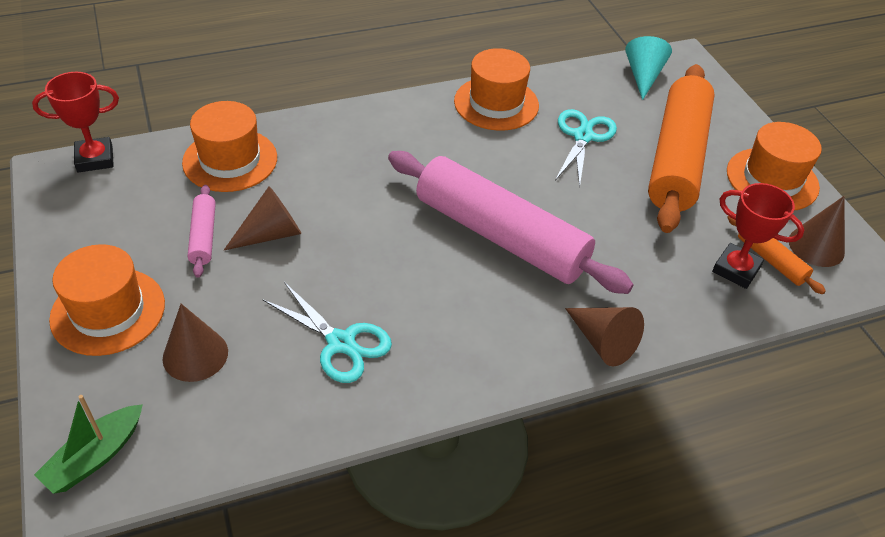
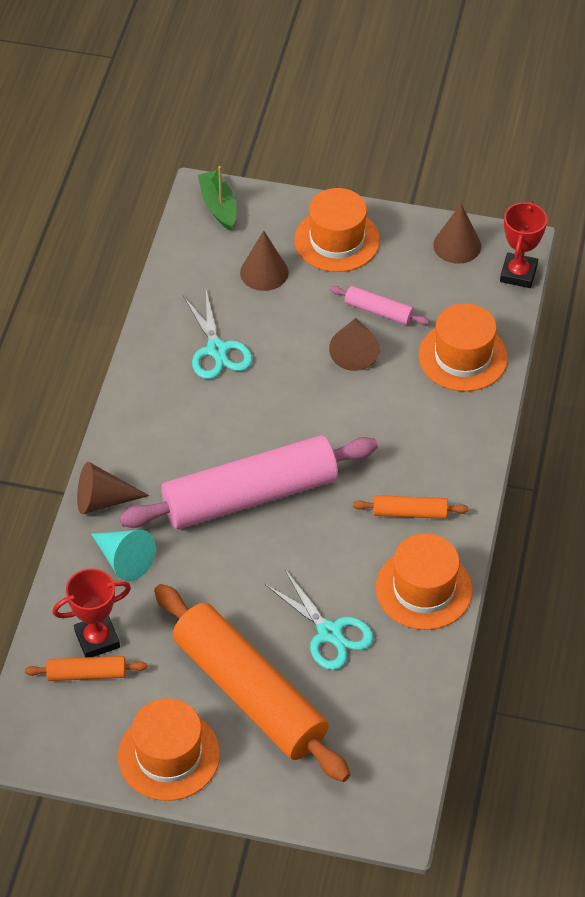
camera: 125 degrees right, 5 degrees up
turquoise scissors [263,282,392,383] -> turquoise scissors turned 90 degrees counterclockwise [183,291,252,379]
turquoise cone [625,36,672,100] -> turquoise cone moved to [91,530,156,581]
brown cone [789,196,845,267] -> brown cone moved to [433,203,481,264]
none -> orange rolling pin [353,495,469,519]

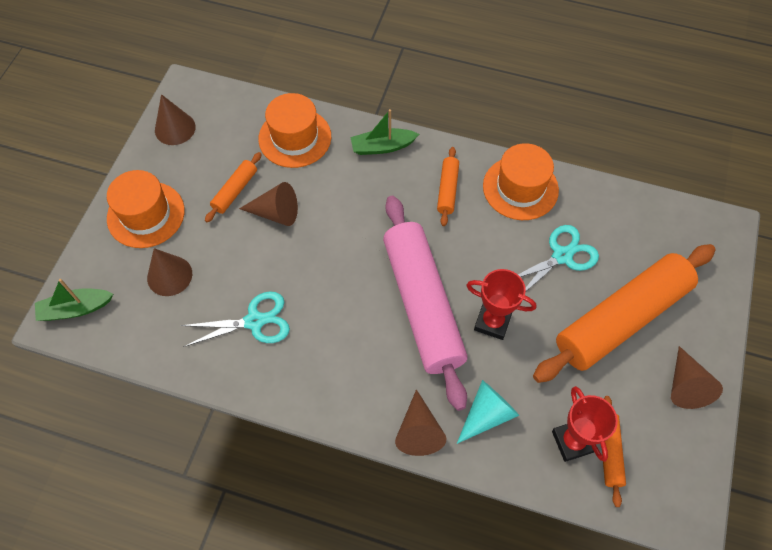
camera: 85 degrees left, 10 degrees up
orange hat [118,698,220,801] -> brown cone [671,346,723,409]
pink rolling pin [329,286,430,325] -> orange rolling pin [205,152,262,222]
red trophy [500,201,547,288] -> red trophy moved to [466,269,536,340]
none -> green boat [350,109,419,155]

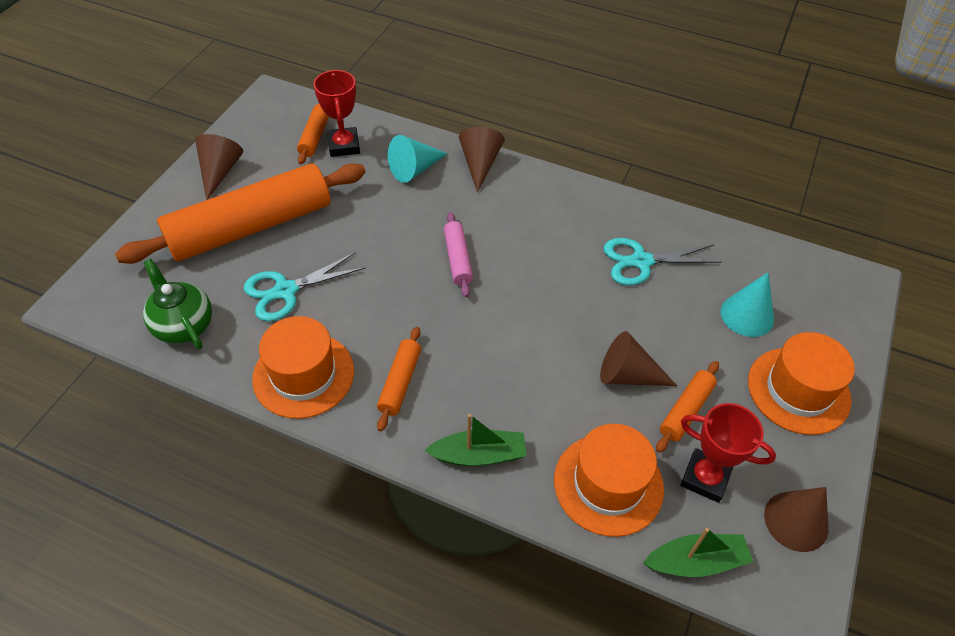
camera: 175 degrees left, 10 degrees down
green boat [35,279,113,321] -> green boat moved to [643,528,753,577]
brown cone [147,248,192,296] -> turquoise cone [721,272,774,337]
pink rolling pin [383,196,467,411] -> pink rolling pin [444,212,473,297], size x0.43
red trophy [466,269,536,340] -> red trophy moved to [681,403,776,503]
none -> green teapot [143,259,212,349]

